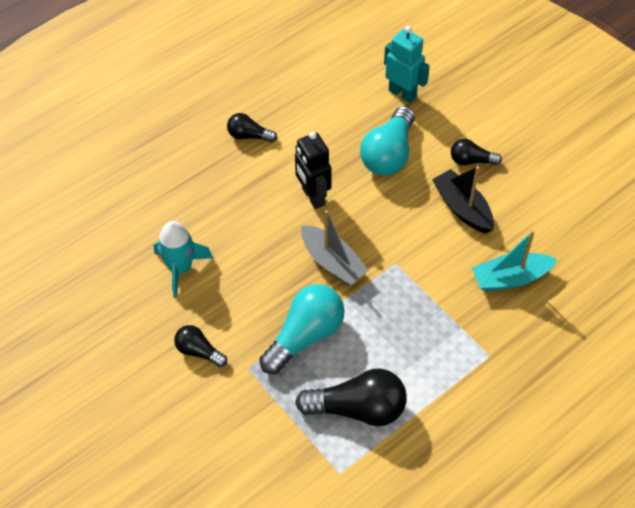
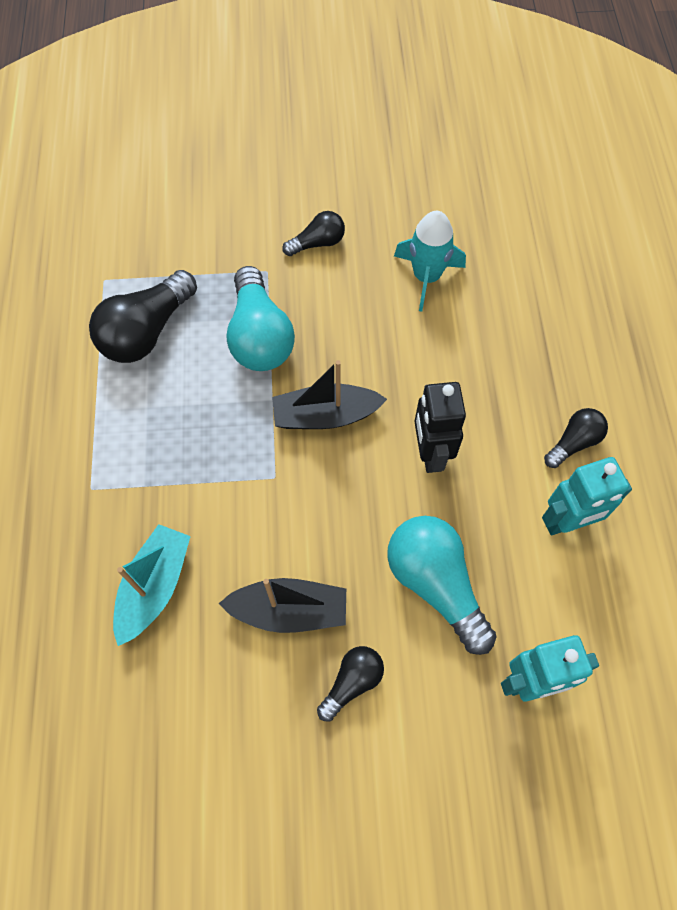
camera: 125 degrees right, 10 degrees up
black robot [295,132,332,209] -> black robot turned 105 degrees counterclockwise [414,382,466,473]
grey boat [301,210,369,286] -> black boat [272,360,387,429]
none -> turquoise robot [542,457,632,535]

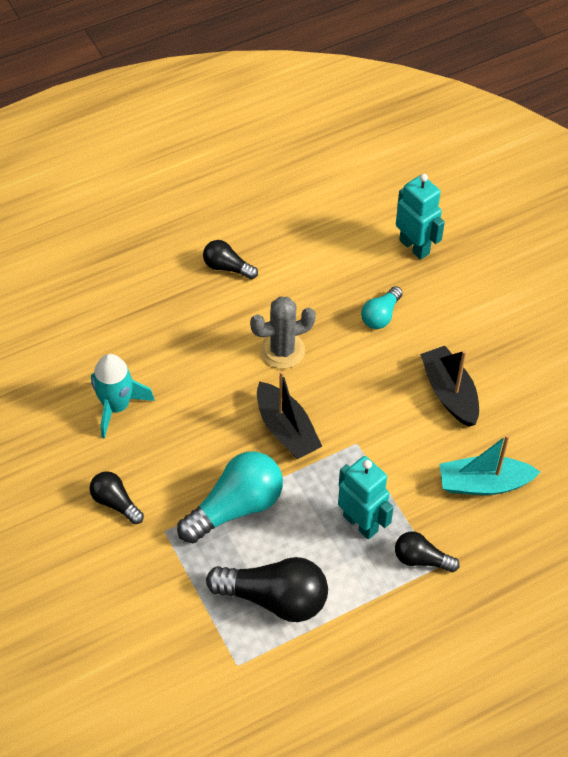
camera: 115 degrees left, 10 degrees down
black light bulb [317,646,384,721] -> black light bulb moved to [395,531,460,572]
turquoise light bulb [387,516,497,655] -> turquoise light bulb [361,286,403,329], size x0.55
black robot [414,382,466,473] -> grey cactus [250,296,316,369]
turquoise robot [542,457,632,535] -> turquoise robot moved to [338,456,394,539]

